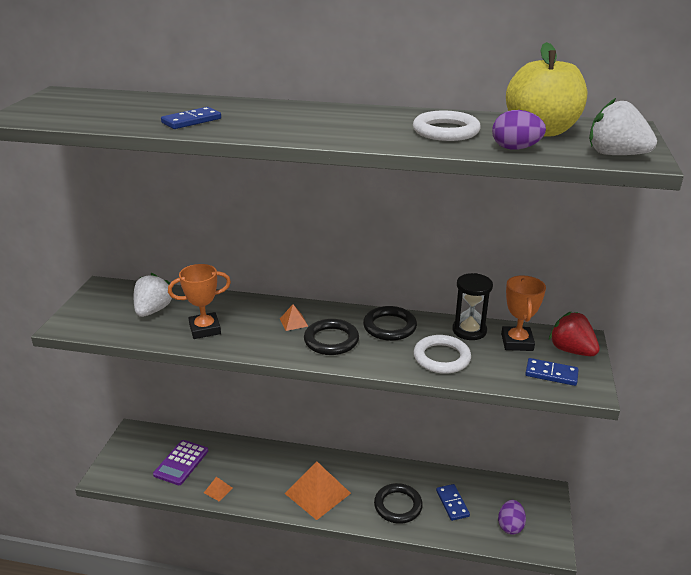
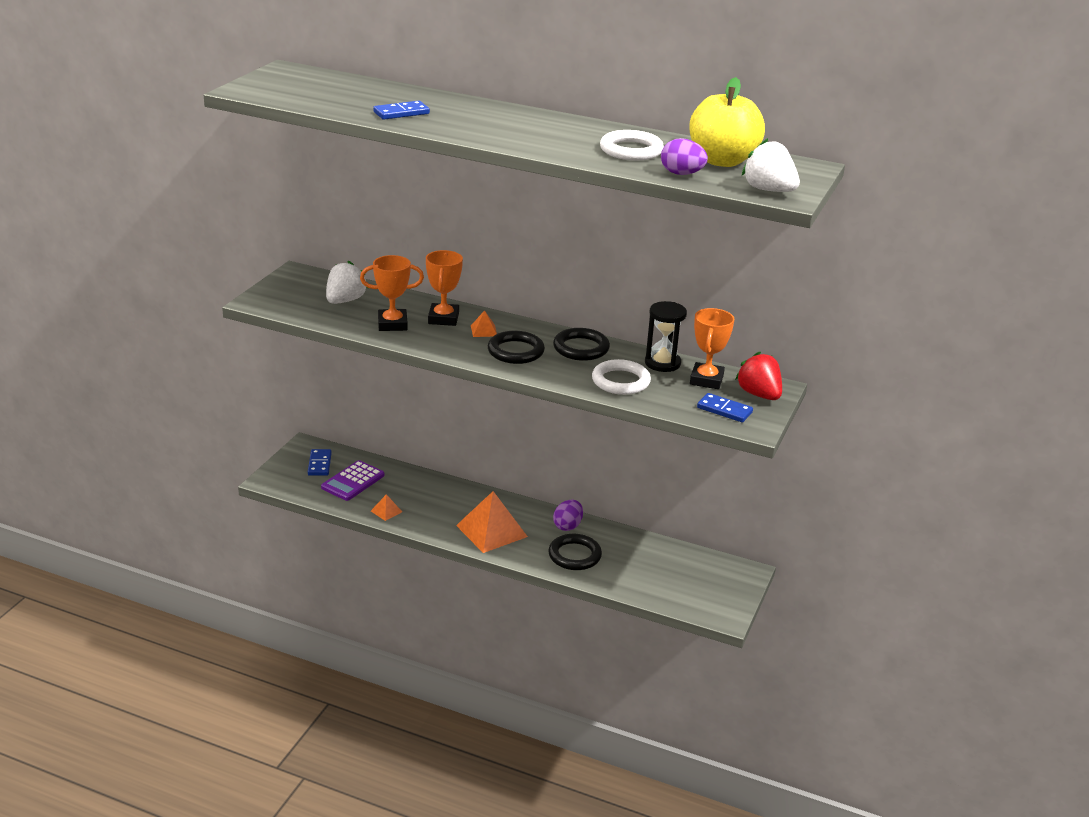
camera: 10 degrees right, 0 degrees up
blue domino [436,484,470,521] -> blue domino moved to [308,449,332,476]
purple egg [498,500,526,535] -> purple egg moved to [553,500,583,531]
none -> orange trophy [426,250,463,326]

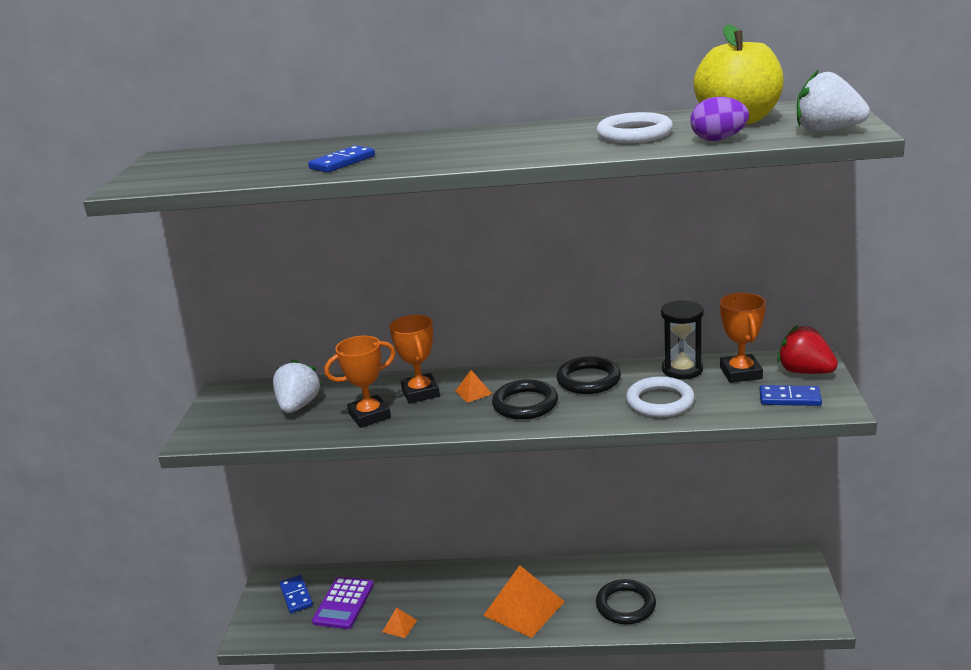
camera: 15 degrees left, 5 degrees down
purple egg [553,500,583,531] -> none

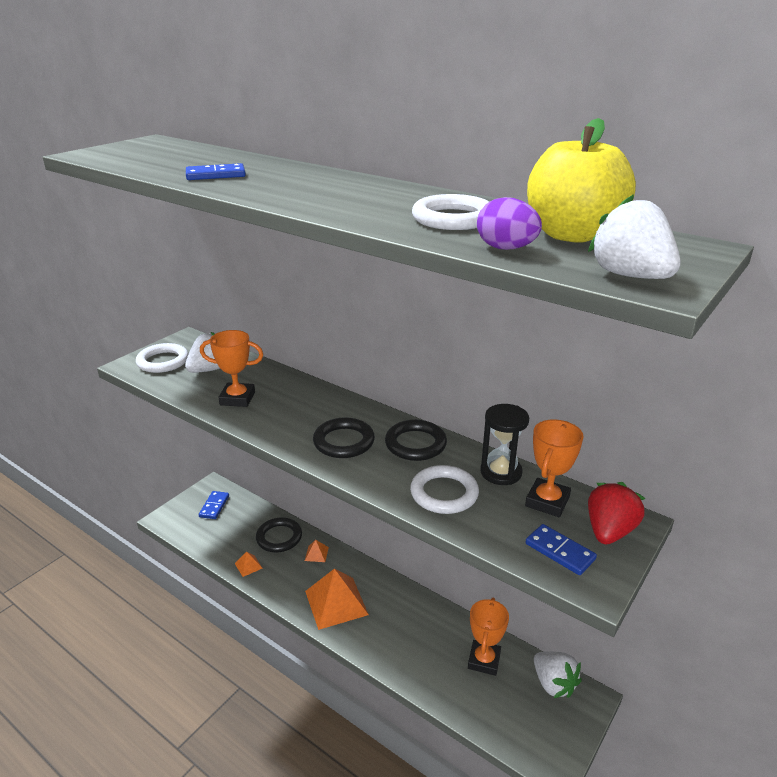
camera: 30 degrees right, 5 degrees up
purple calculator [312,577,374,629] -> none
orange trophy [389,315,440,403] -> orange trophy moved to [468,597,509,676]
orange pyramid [455,370,492,403] -> orange pyramid moved to [305,540,329,562]
black ring [596,579,656,624] -> black ring moved to [256,517,302,552]
red strawberry [777,325,838,374] -> red strawberry turned 45 degrees clockwise [588,482,645,544]
none -> white ring [136,343,189,373]
none -> white strawberry [534,651,582,698]

